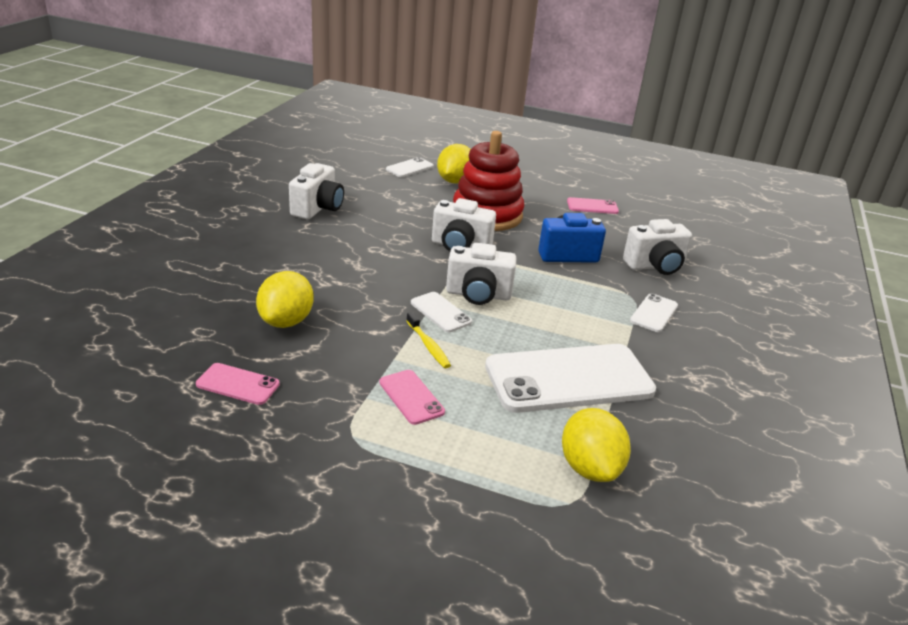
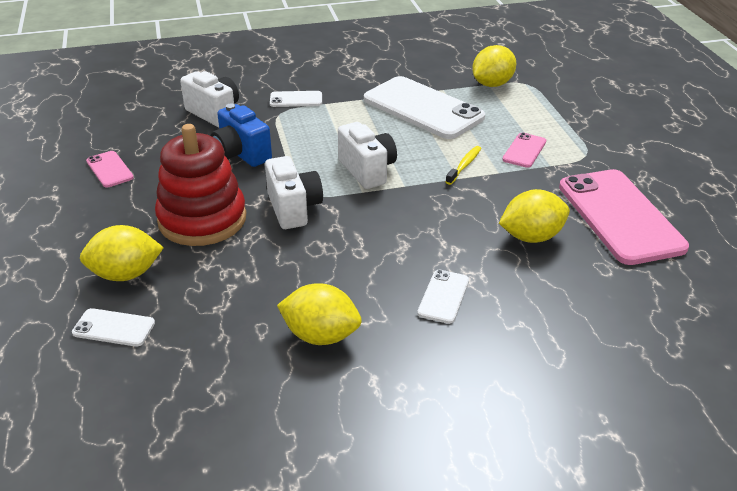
camera: 120 degrees left, 5 degrees up
pink phone [196,363,280,405] -> pink phone [559,169,689,265], size x2.23
white camera [289,163,344,219] -> yellow lemon [277,283,362,345]
white phone [411,292,472,332] -> white phone moved to [417,270,469,324]

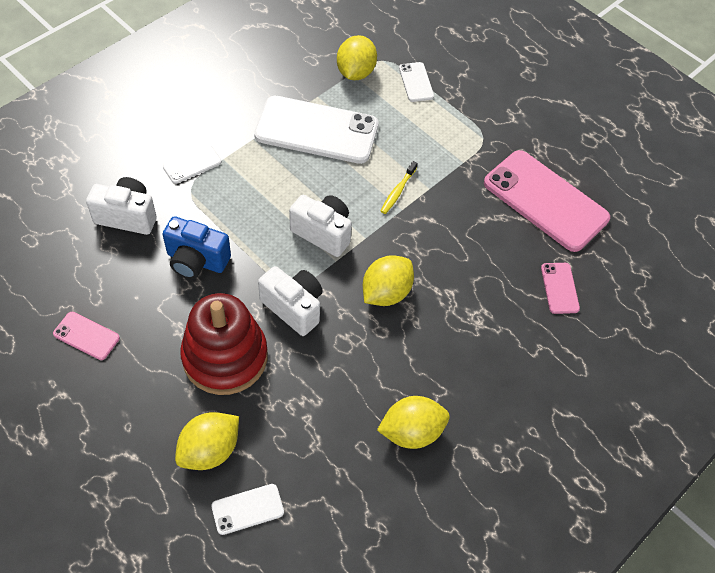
camera: 35 degrees left, 20 degrees up
white phone [417,270,469,324] -> white phone moved to [399,62,434,102]
yellow toothbrush [446,146,481,185] -> yellow toothbrush turned 150 degrees counterclockwise [381,161,417,214]
yellow lemon [499,189,570,243] -> yellow lemon moved to [363,255,414,306]
pink phone [502,132,546,168] -> pink phone moved to [541,263,580,314]

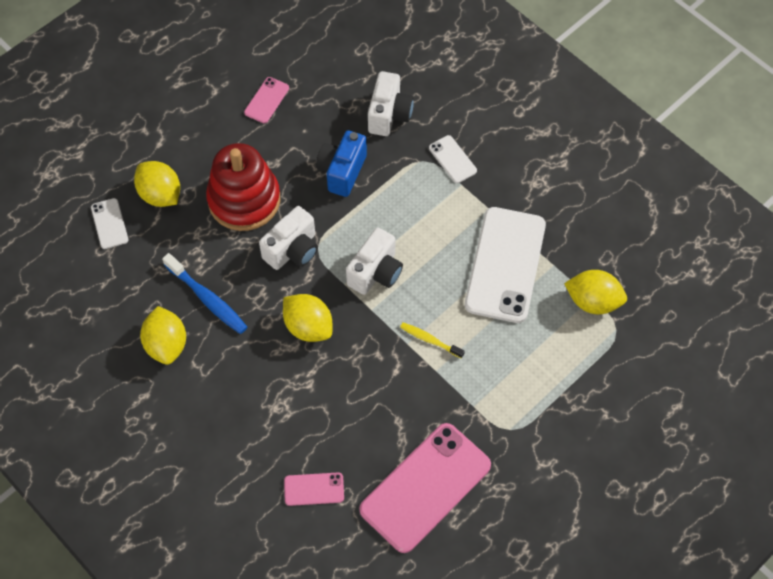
camera: 95 degrees right, 5 degrees up
white phone [399,62,434,102] -> none
none -> blue toothbrush [162,253,247,334]

